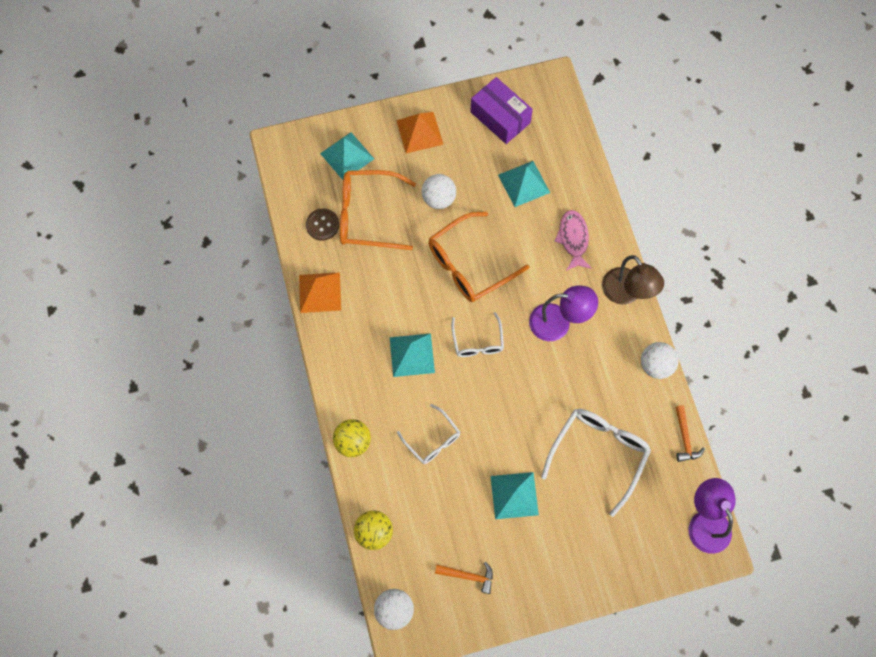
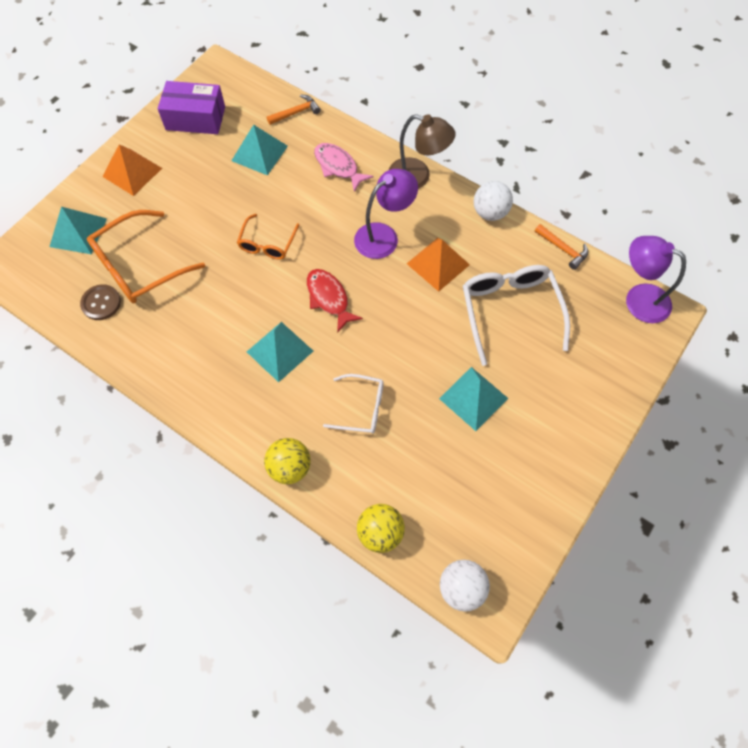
camera: 40 degrees left, 5 degrees down
orange pyramid [299,272,341,313] -> orange pyramid moved to [407,238,470,292]
white ball [421,174,456,209] -> none
orange glasses [428,212,530,302] -> orange glasses [237,214,299,260], size x0.58
orange hammer [435,562,493,594] -> orange hammer moved to [267,95,321,125]
white glasses [451,312,504,357] -> red fish [307,269,363,333]

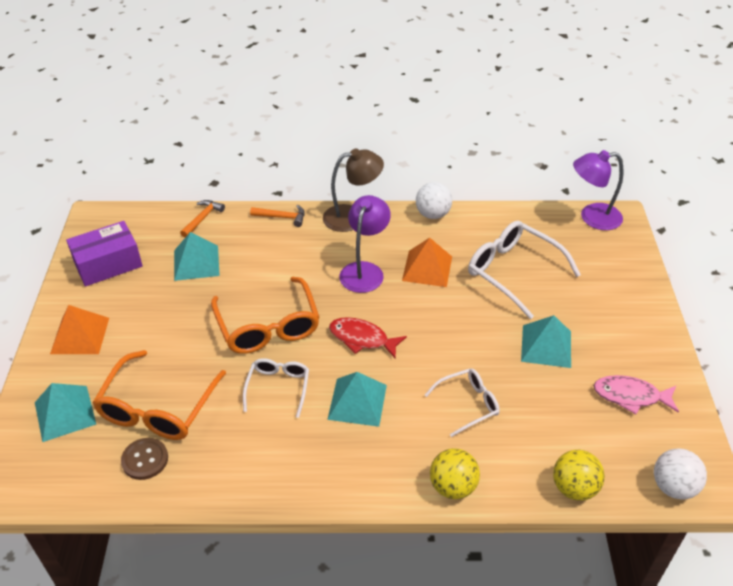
camera: 35 degrees left, 20 degrees down
orange glasses [237,214,299,260] -> orange glasses [211,277,320,354], size x1.71
pink fish [314,143,373,192] -> pink fish moved to [594,375,679,414]
orange hammer [535,224,588,270] -> orange hammer moved to [250,205,304,227]
none -> white glasses [243,358,309,418]

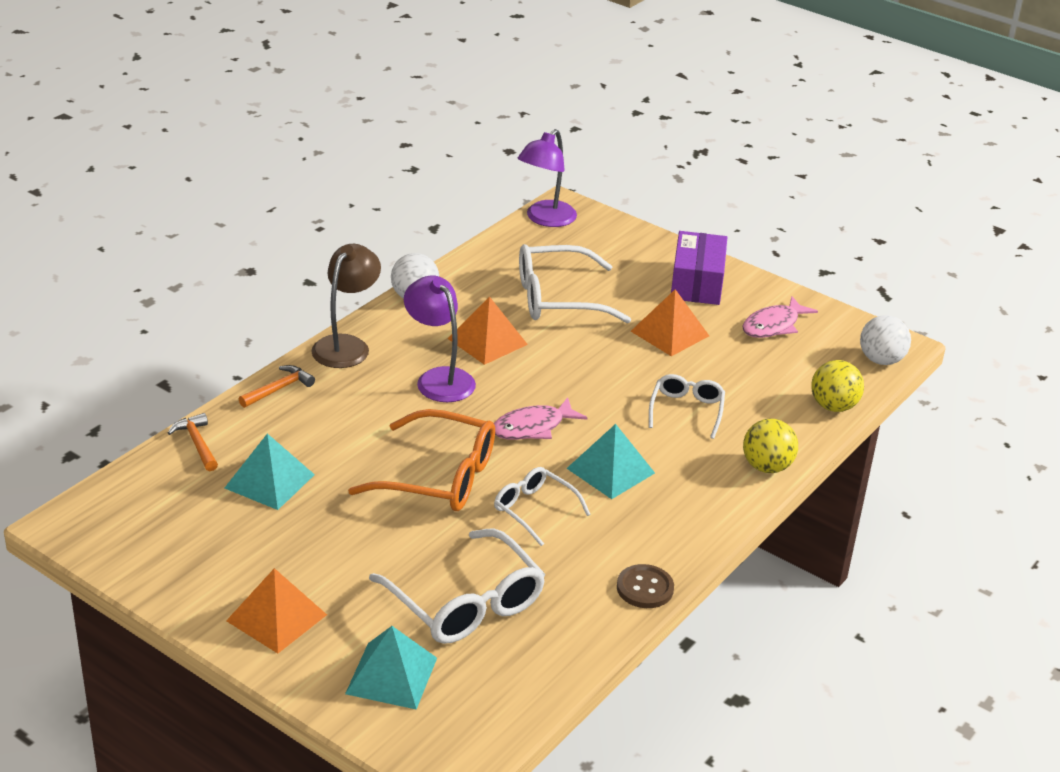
camera: 55 degrees left, 10 degrees down
purple box [66,221,143,287] -> purple box moved to [671,231,727,305]
orange glasses [92,350,226,440] -> white glasses [369,529,546,644]
brown button [121,438,168,480] -> brown button moved to [617,564,674,608]
red fish [329,317,407,359] -> pink fish [494,397,588,440]
turquoise pyramid [521,315,571,368] -> orange pyramid [631,289,709,356]

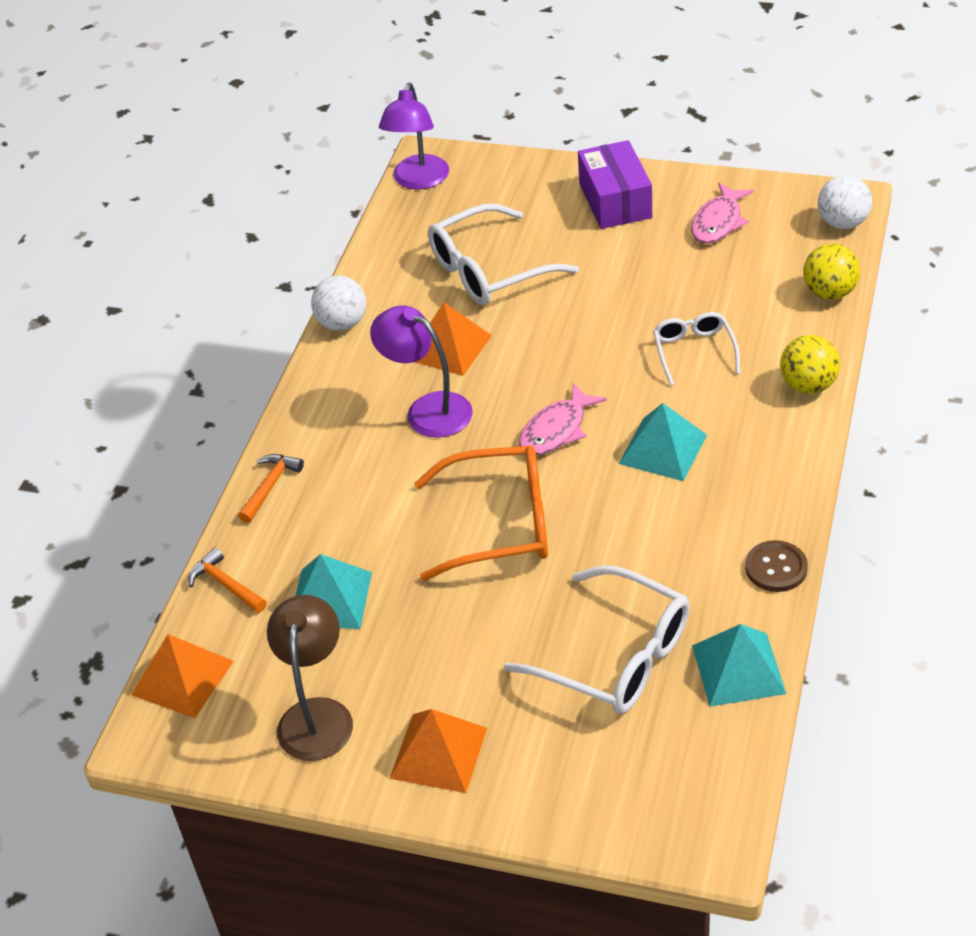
camera: 15 degrees left, 10 degrees up
brown lamp [311,244,381,368] -> brown lamp moved to [267,595,353,761]
turquoise pyramid [345,626,437,710] -> turquoise pyramid moved to [692,624,786,707]
white glasses [494,467,591,546] -> none
orange pyramid [631,289,709,356] -> orange pyramid moved to [131,634,234,718]

